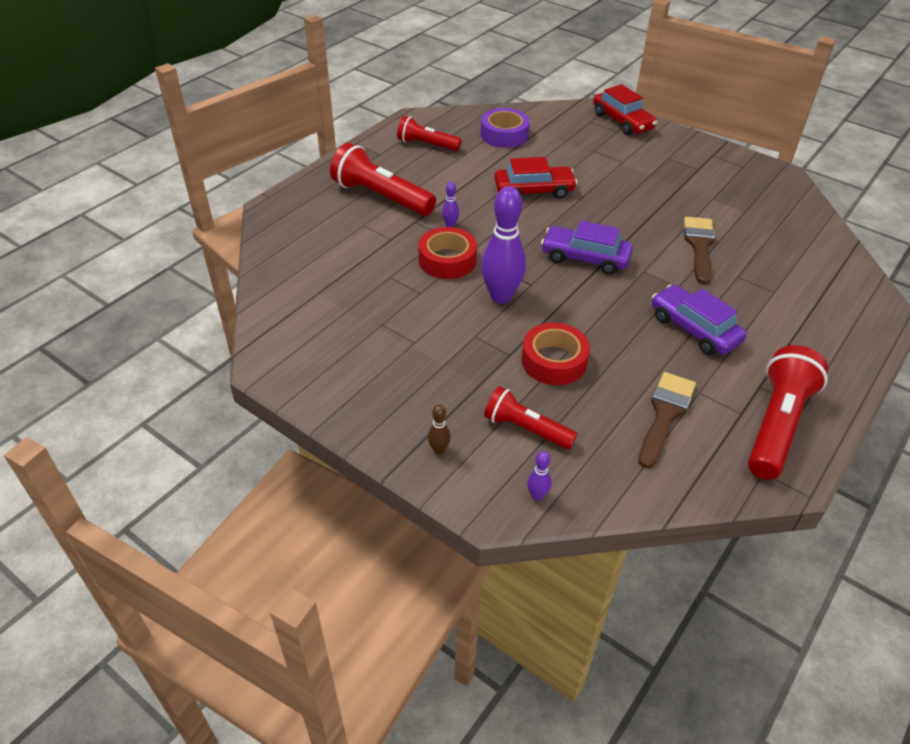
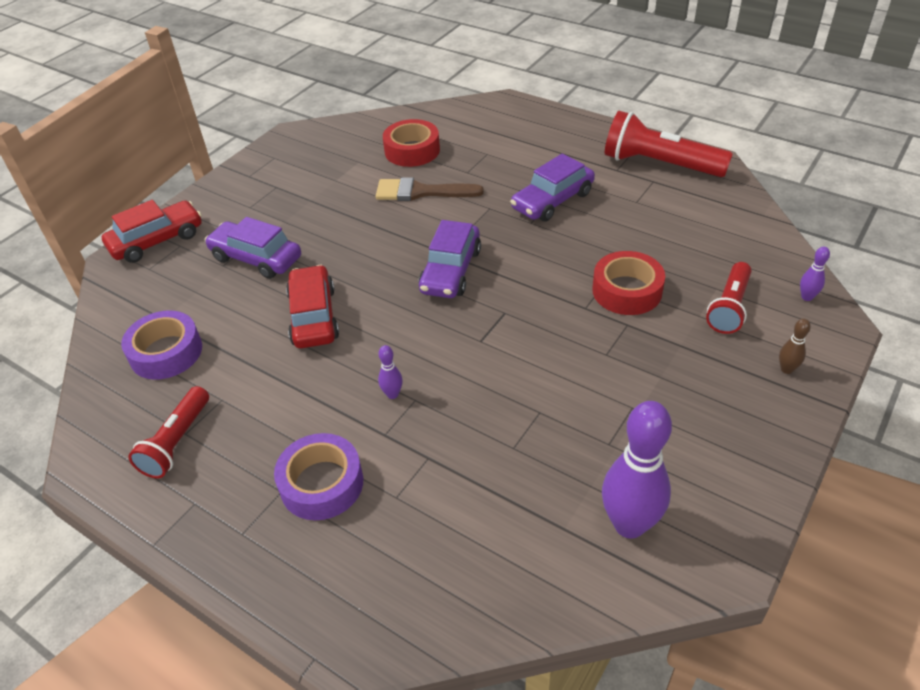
camera: 90 degrees left, 0 degrees up
red flashlight [330,143,436,216] -> purple tape [274,433,363,520]
red tape [418,227,477,279] -> red tape moved to [383,119,440,167]
purple bowling pin [481,186,526,304] -> purple bowling pin moved to [602,401,672,539]
brown brush [638,372,696,469] -> none
none -> purple car [205,217,301,279]

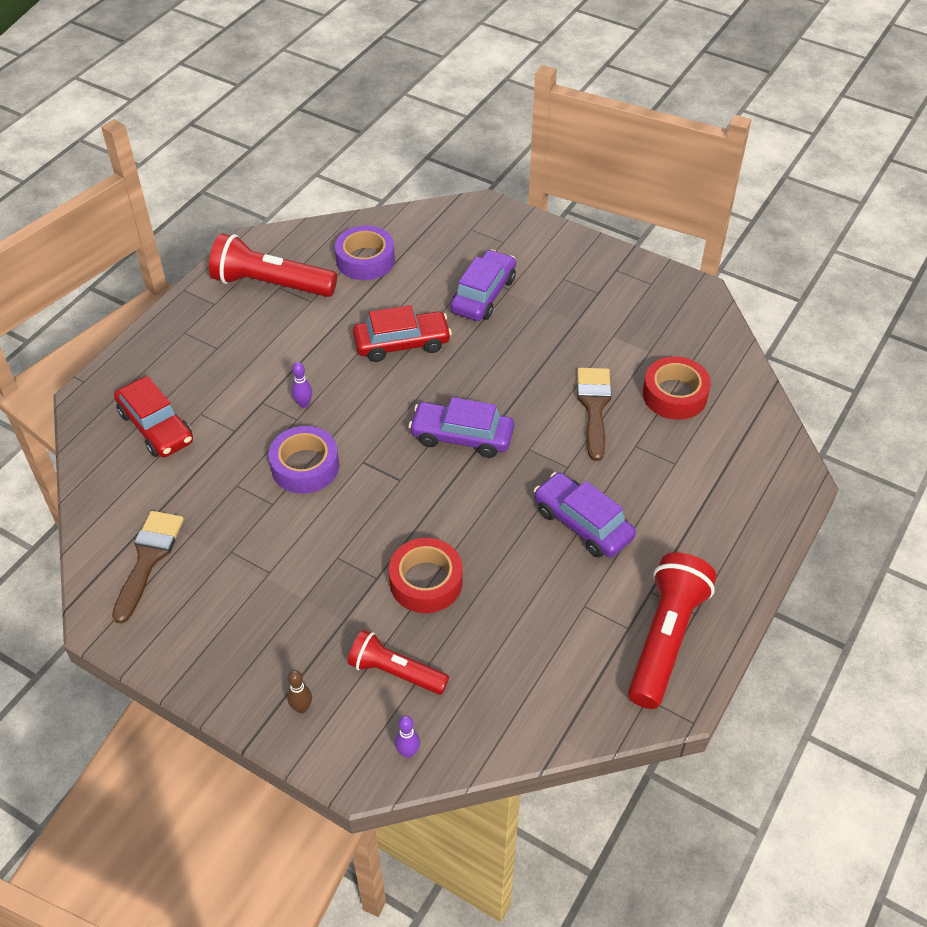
camera: 85 degrees right, 5 degrees up
red car [101,200,202,263] -> red car moved to [114,376,193,457]
red flashlight [128,386,209,478] -> red flashlight [209,233,337,297], size x1.59
purple tape [274,433,363,520] -> purple tape moved to [269,426,339,494]
purple bowling pin [602,401,672,539] -> brown brush [112,511,184,624]

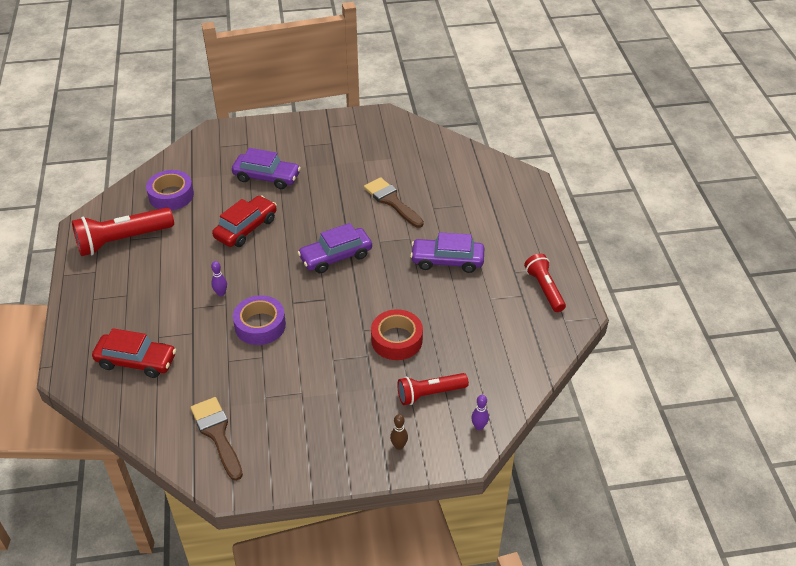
camera: 40 degrees left, 5 degrees down
purple car [450,249,516,321] -> purple car turned 120 degrees clockwise [232,148,301,189]
red flashlight [628,552,716,709] -> red flashlight [524,253,566,312], size x0.63
red tape [643,356,711,420] -> none

